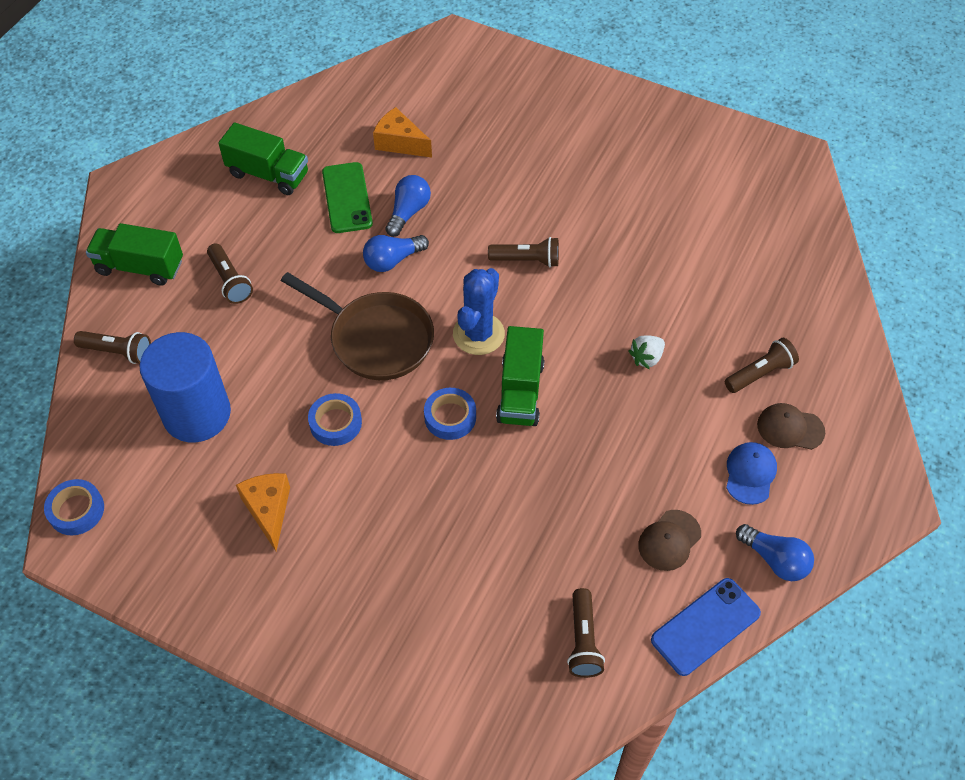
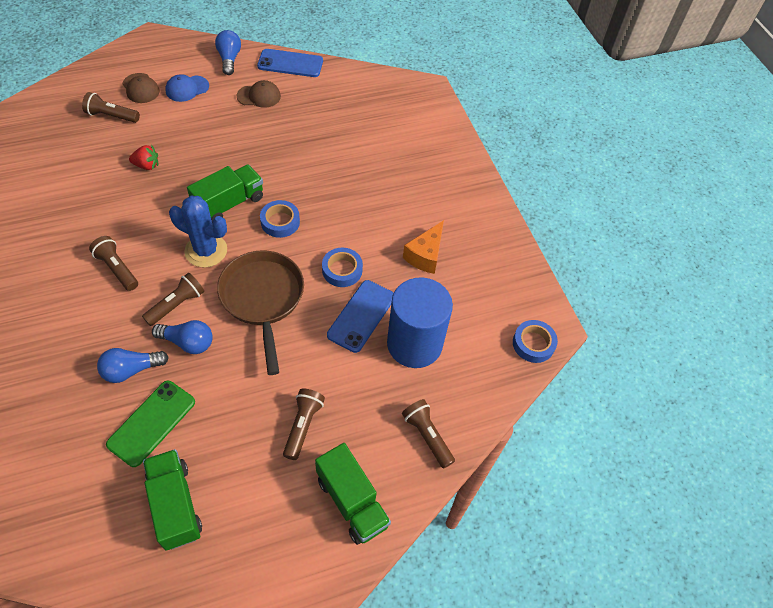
camera: 140 degrees left, 0 degrees up
orange cheese [373,107,432,158] -> none
blue cactus [453,268,505,355] -> blue cactus turned 45 degrees clockwise [169,196,227,268]
brown flashlight [567,588,605,678] -> brown flashlight moved to [142,273,204,326]
white strawberry [628,335,665,369] -> red strawberry [129,145,158,170]
none -> blue phone [327,280,394,353]

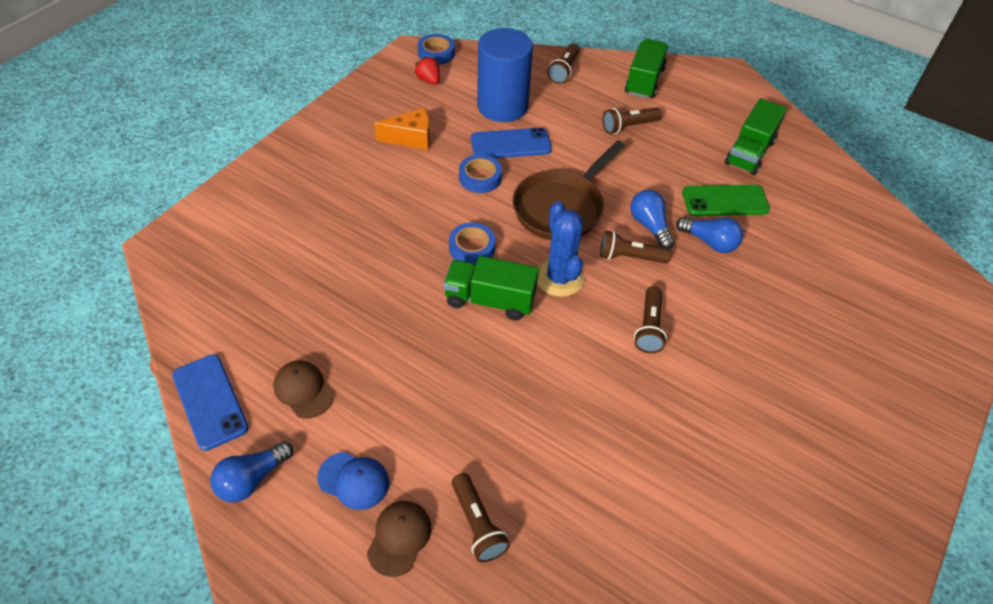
camera: 125 degrees left, 5 degrees down
red strawberry [129,145,158,170] -> red strawberry moved to [414,56,440,85]

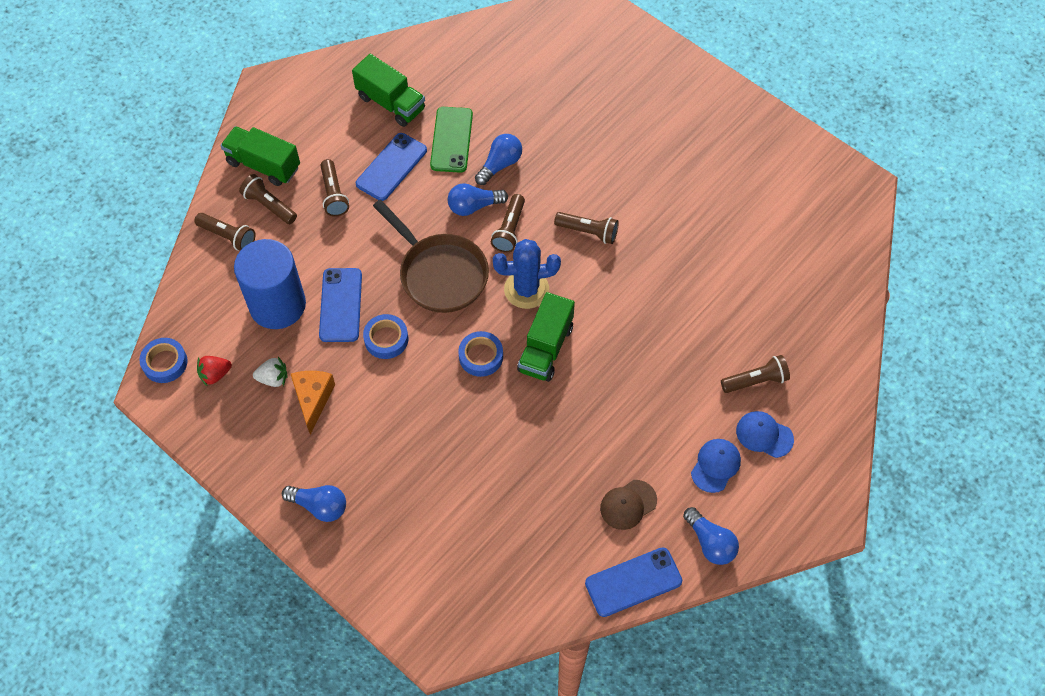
camera: 80 degrees left, 10 degrees up
brown cap [367,501,431,577] -> blue cap [736,411,794,458]
none -> brown flashlight [239,174,297,224]
none -> white strawberry [253,357,288,387]
none -> blue light bulb [282,485,346,522]
none -> blue phone [356,133,427,201]

